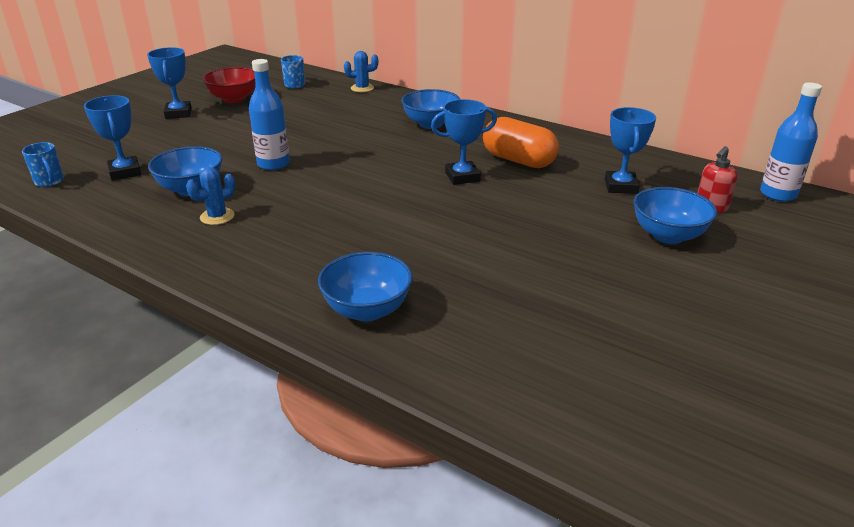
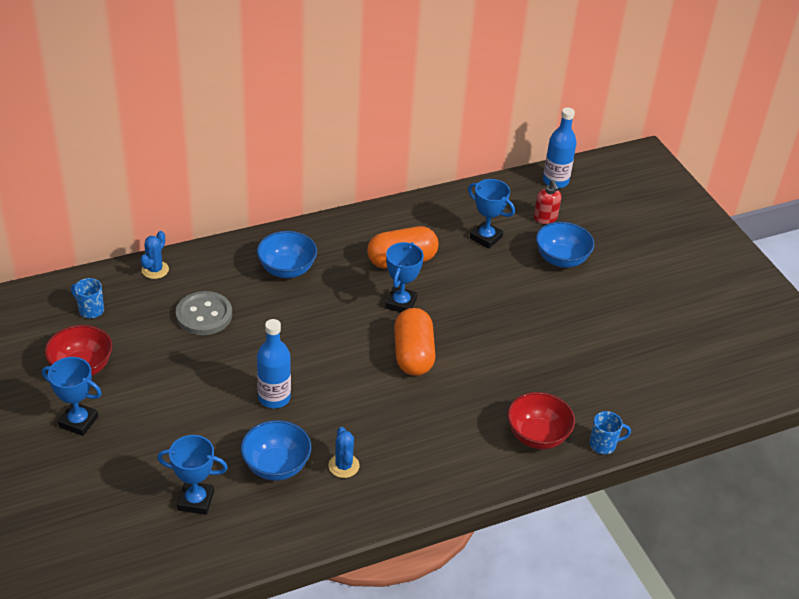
camera: 60 degrees left, 10 degrees up
blue mug [22,142,64,187] -> blue mug moved to [589,411,631,454]
blue bowl [318,252,413,322] -> red bowl [507,392,575,449]
none -> grey button [176,291,232,335]
none -> orange capsule [394,308,435,376]

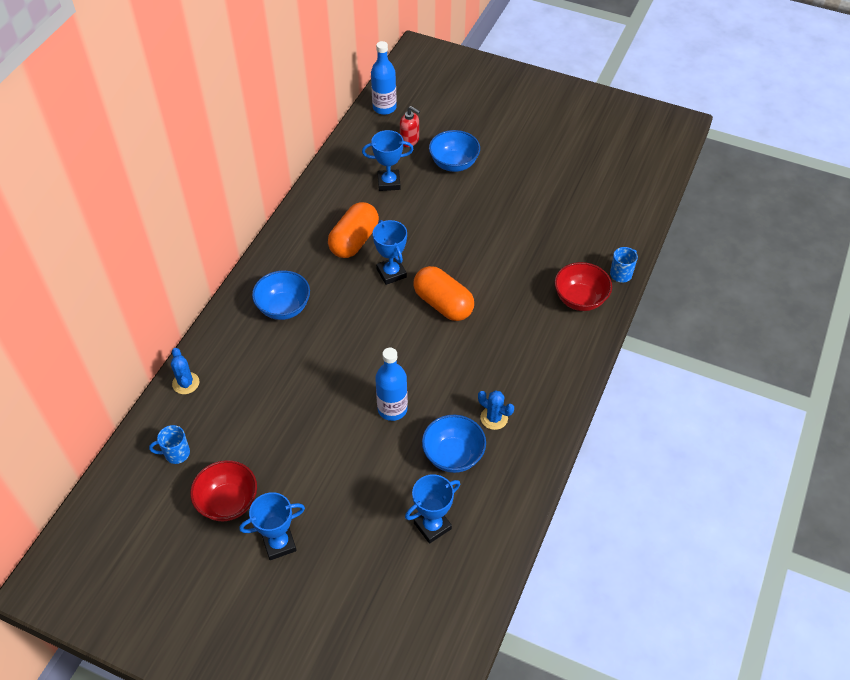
camera: 40 degrees left, 10 degrees up
grey button [176,291,232,335] -> none

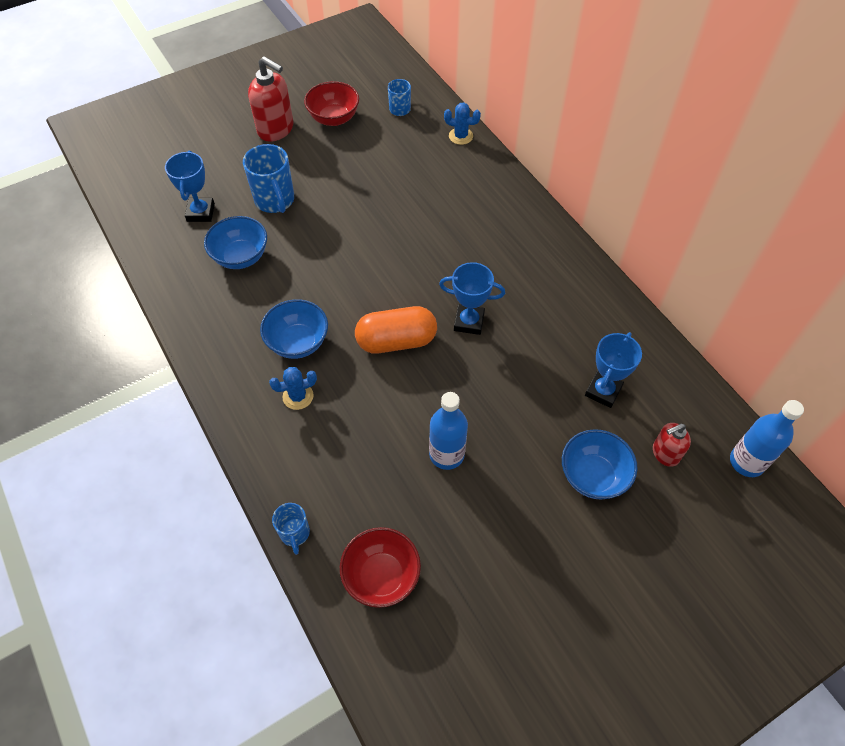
camera: 125 degrees right, 5 degrees up
blue trophy [239,492,305,560] -> red soap dispenser [248,56,293,142]
blue bowl [252,270,310,320] -> blue bowl moved to [260,299,328,359]
orange capsule [328,202,379,258] -> none
blue bottle [375,348,408,421] -> blue bottle moved to [429,392,468,470]
blue cactus [478,390,514,430] -> blue cactus moved to [269,367,317,410]
red bowl [555,262,612,311] -> red bowl moved to [340,527,421,608]
none -> blue mug [243,144,294,213]

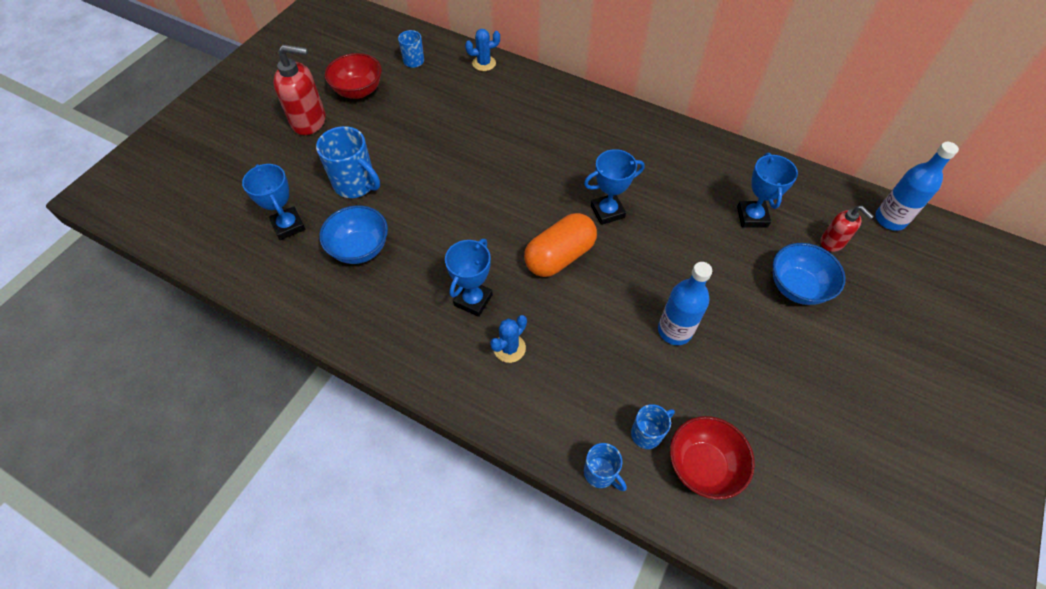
camera: 30 degrees left, 0 degrees up
blue bowl [260,299,328,359] -> blue trophy [445,239,493,317]
red soap dispenser [653,423,691,467] -> red soap dispenser turned 75 degrees counterclockwise [820,206,874,252]
none -> blue mug [631,404,675,449]

